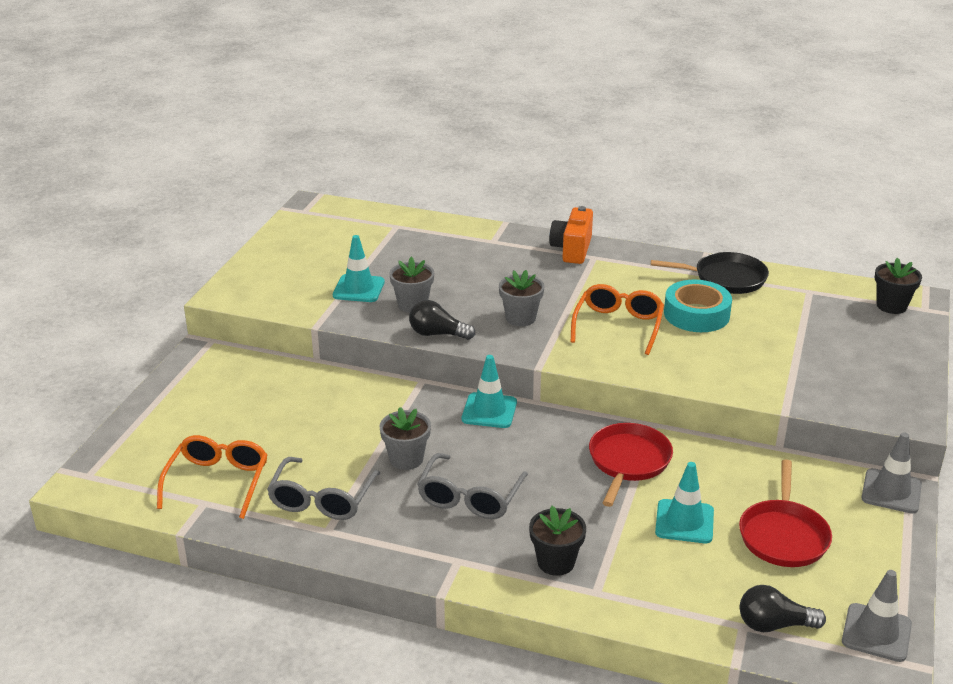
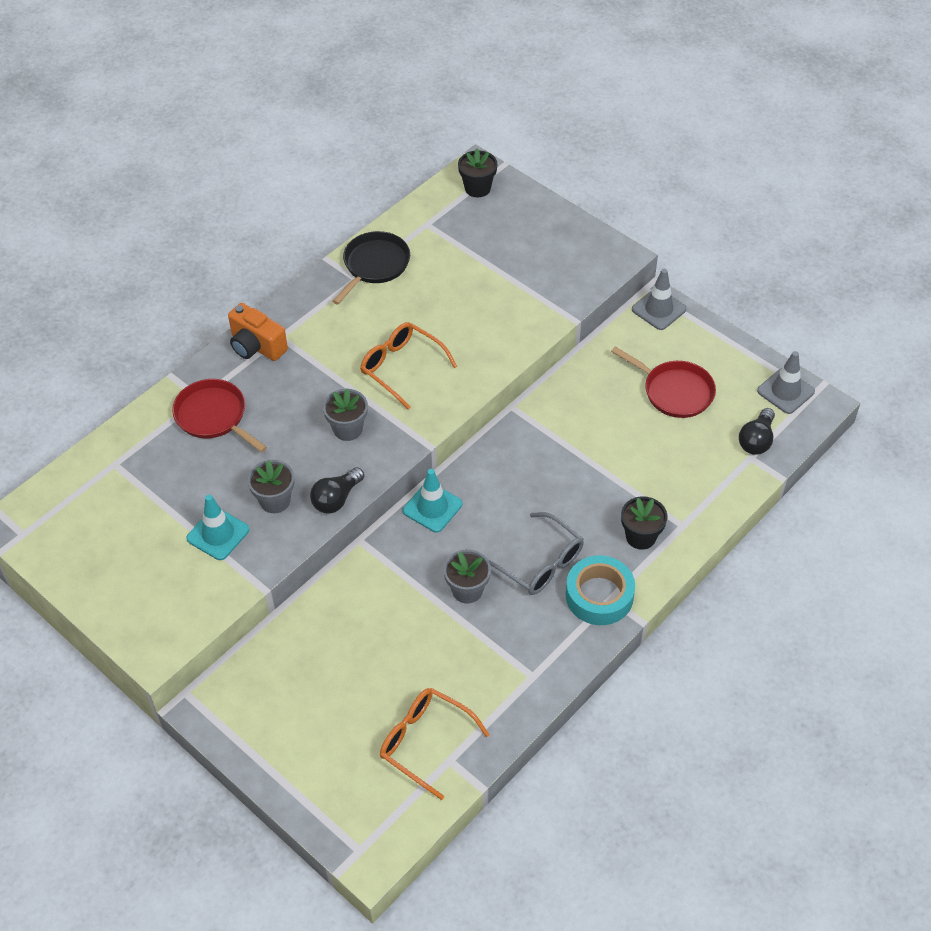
camera: 65 degrees left, 20 degrees up
grey glasses [267,457,380,520] -> none
red pan [589,423,673,507] -> red pan moved to [172,379,267,453]
turquoise traffic cone [655,462,714,543] -> none
turquoise tape [664,280,732,332] -> turquoise tape moved to [566,555,635,625]

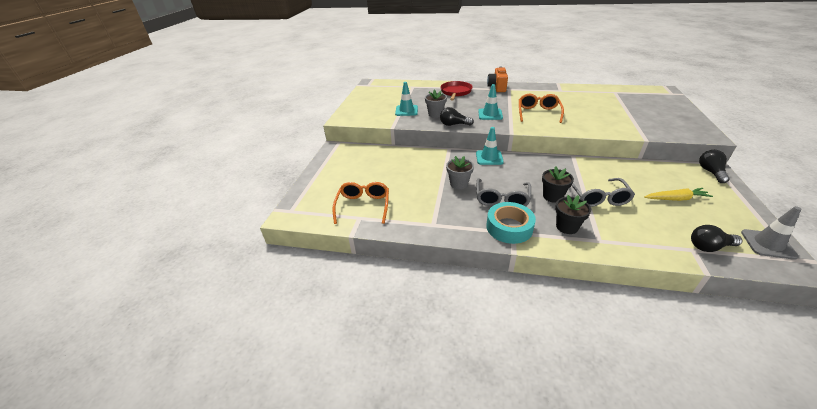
camera: 60 degrees right, 15 degrees down
grey flower pot [323,388,368,441] -> turquoise traffic cone [478,84,503,120]
black pan [333,231,410,305] -> none
black flower pot [458,149,497,197] -> black flower pot moved to [542,166,574,203]
red pan [611,347,716,418] -> yellow carrot [644,188,713,201]
grey traffic cone [632,269,686,330] -> black light bulb [699,150,730,183]
none -> grey glasses [572,178,635,207]

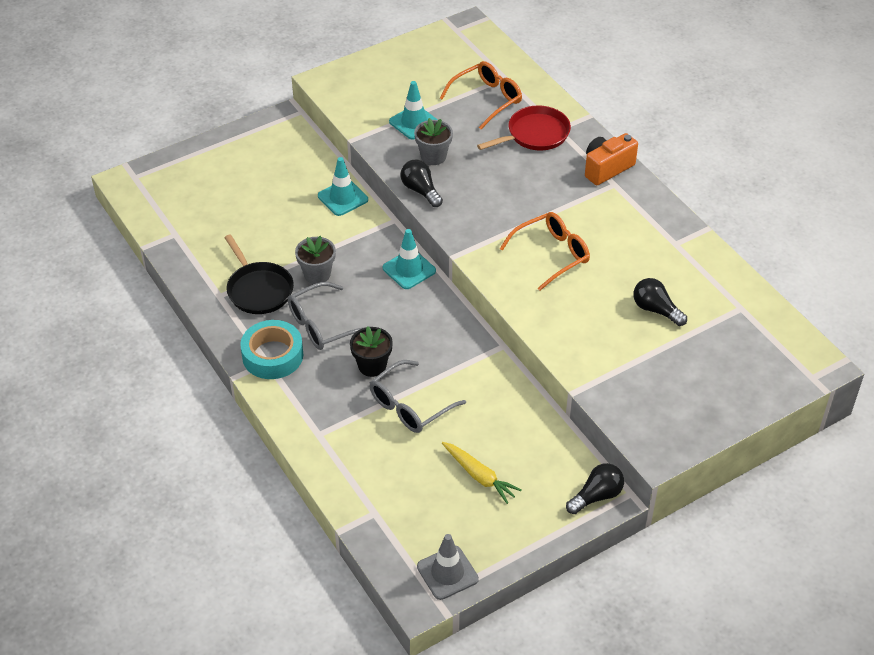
camera: 45 degrees right, 10 degrees up
orange glasses [332,182,389,224] -> orange glasses moved to [440,61,522,129]
turquoise traffic cone [478,84,503,120] -> turquoise traffic cone moved to [318,157,368,216]
black flower pot [555,195,591,234] -> none
black light bulb [691,225,743,252] -> black light bulb moved to [633,278,687,326]
none -> black pan [224,234,294,314]

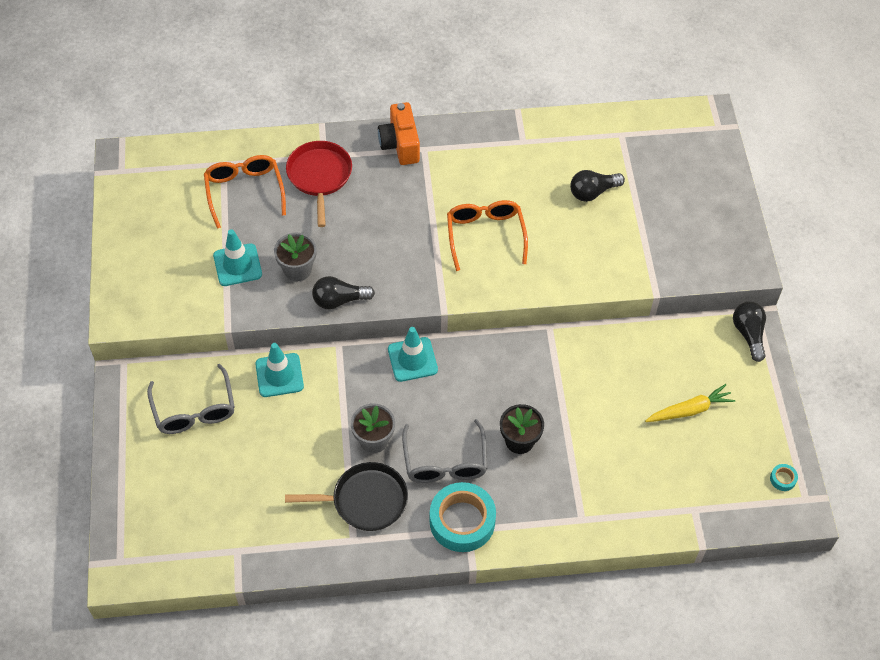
camera: 65 degrees left, 10 degrees up
grey glasses [369,360,466,433] -> grey glasses moved to [147,364,235,434]
grey traffic cone [417,534,479,600] -> turquoise tape [770,464,798,491]

